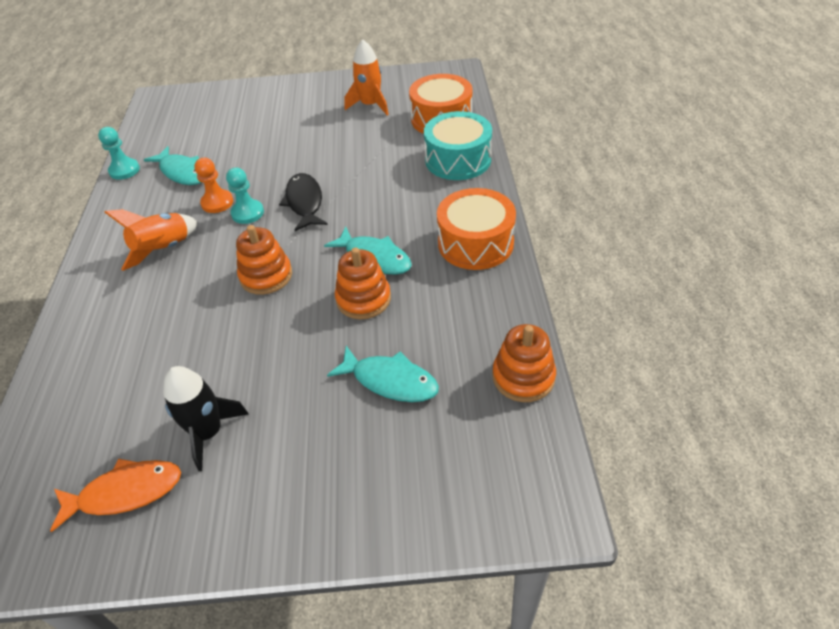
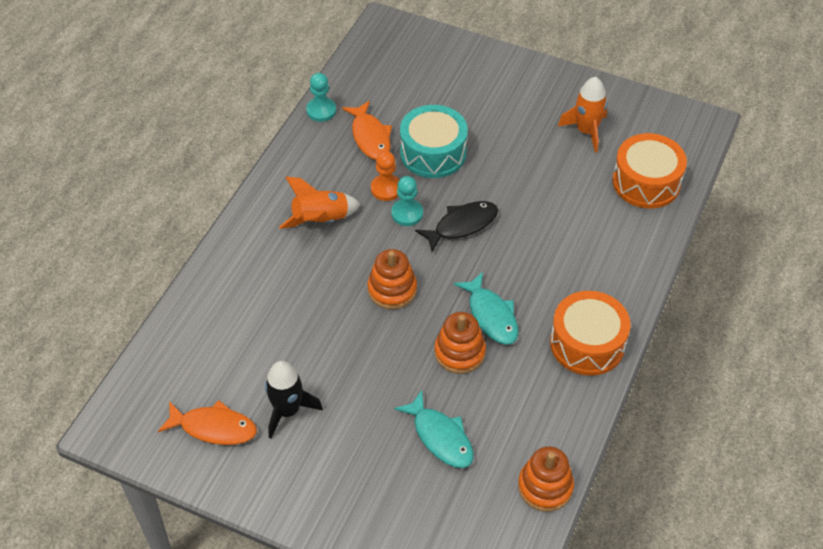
camera: 25 degrees right, 5 degrees up
turquoise fish [144,146,202,185] -> orange fish [342,101,392,160]
black fish [279,173,328,231] -> black fish turned 45 degrees clockwise [415,201,498,252]
turquoise drum [424,111,492,180] -> turquoise drum moved to [400,105,468,178]

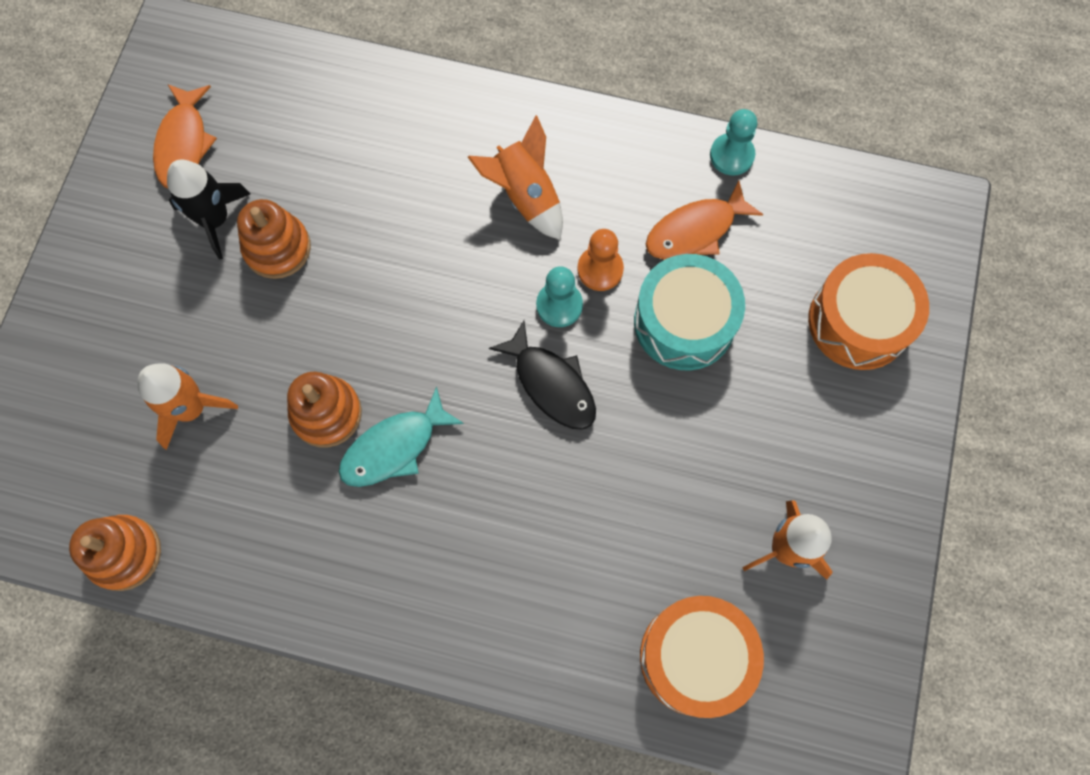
camera: 80 degrees right, 20 degrees up
orange stacking toy [368,249,417,309] -> orange stacking toy moved to [237,199,311,279]
turquoise fish [394,390,474,468] -> orange rocket [138,363,238,450]
orange drum [550,291,631,376] -> orange drum moved to [808,253,929,370]

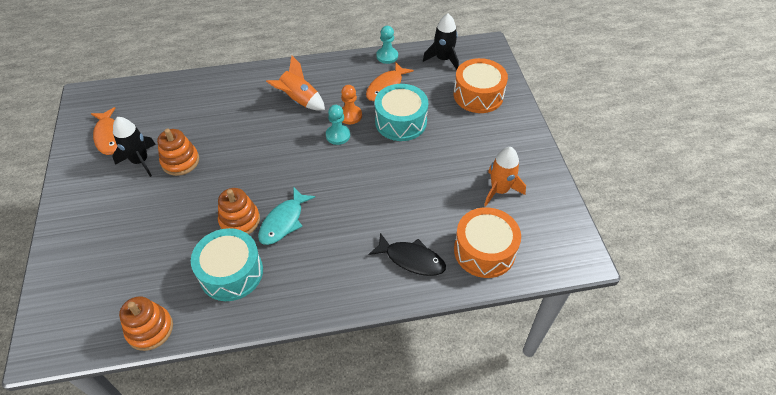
camera: 25 degrees left, 20 degrees down
orange rocket [138,363,238,450] -> none
black fish [489,320,596,430] -> black fish moved to [369,233,446,276]
none -> turquoise drum [191,228,263,301]
none -> black rocket [423,13,459,70]

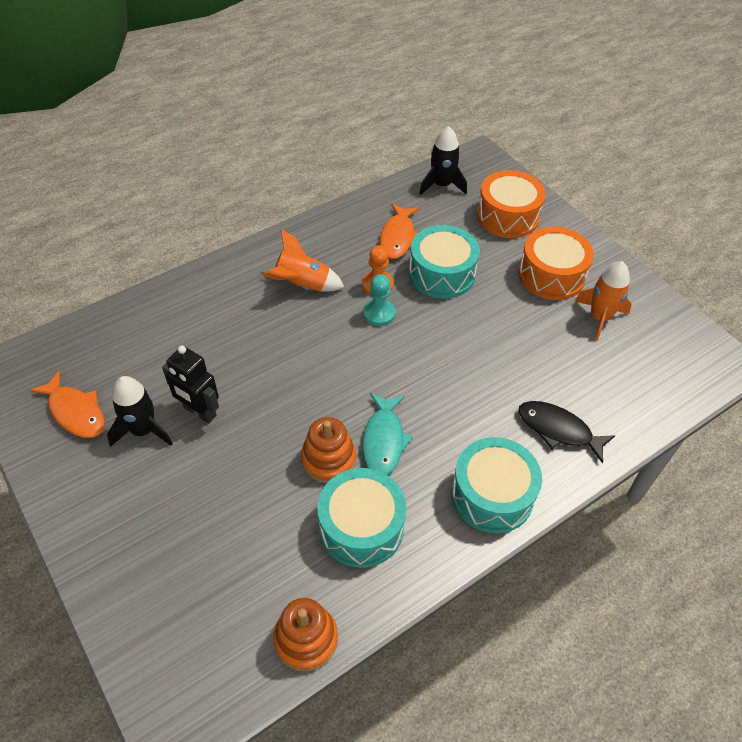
camera: 25 degrees left, 0 degrees up
orange stacking toy [157,129,199,176] -> black robot [162,346,219,423]
black fish [369,233,446,276] -> black fish turned 150 degrees counterclockwise [518,401,615,463]
turquoise pawn [376,26,398,64] -> none
orange drum [454,207,521,278] -> orange drum moved to [518,227,594,300]
none -> turquoise drum [451,437,542,533]

